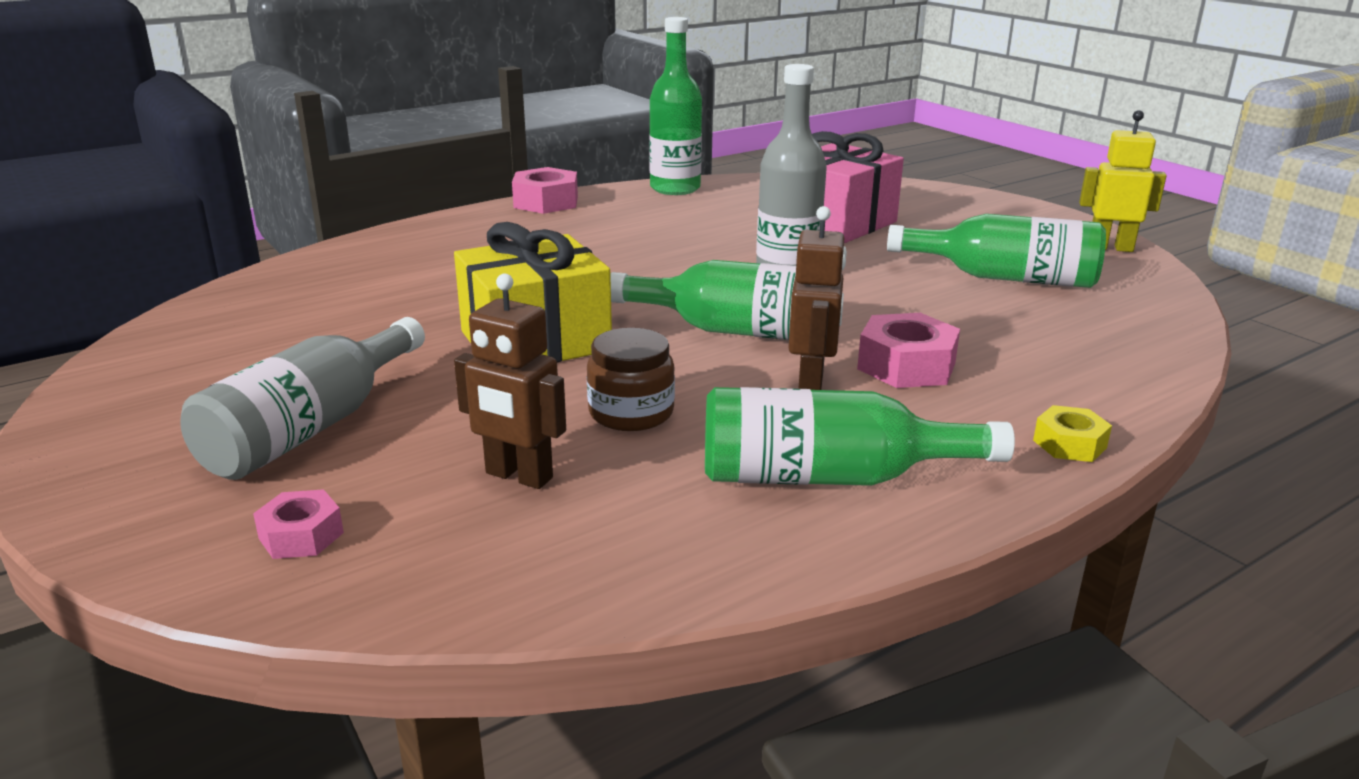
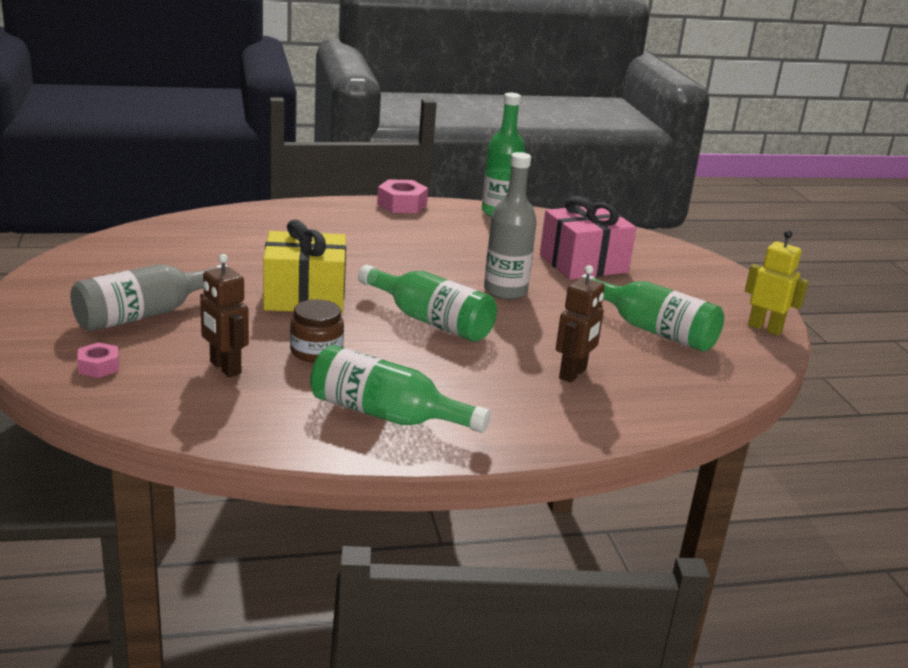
camera: 20 degrees right, 0 degrees up
brown robot [788,206,847,390] -> brown robot moved to [556,265,605,383]
pink nut [857,313,960,388] -> none
yellow nut [1033,405,1112,462] -> none

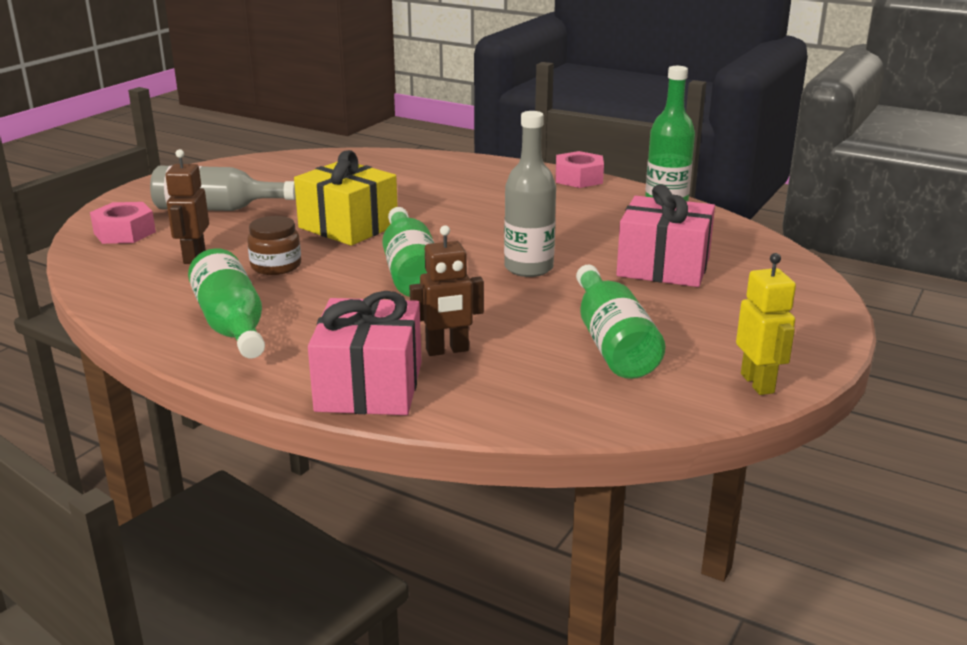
camera: 45 degrees right, 0 degrees up
pink nut [77,342,119,378] -> pink nut [90,202,156,244], size x1.66
none -> pink gift [308,291,422,415]

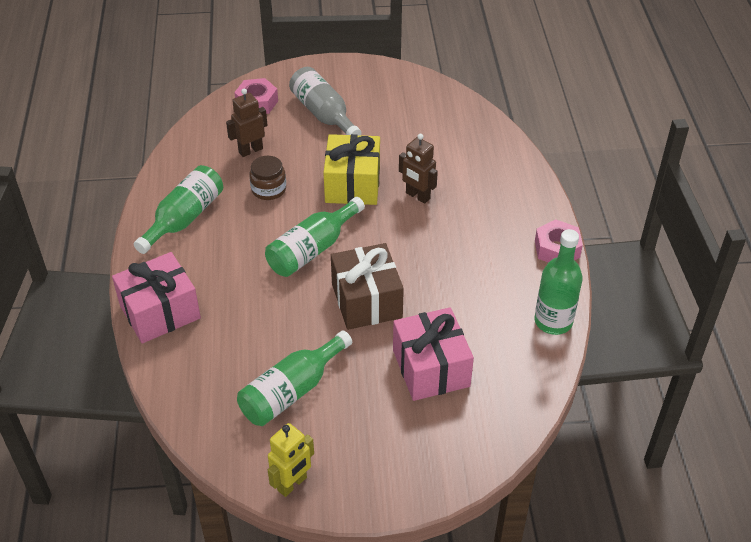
camera: 55 degrees right, 20 degrees up
brown robot [409,225,484,356] -> brown robot moved to [399,134,438,204]
grey bottle [504,111,556,277] -> brown gift [331,243,404,330]

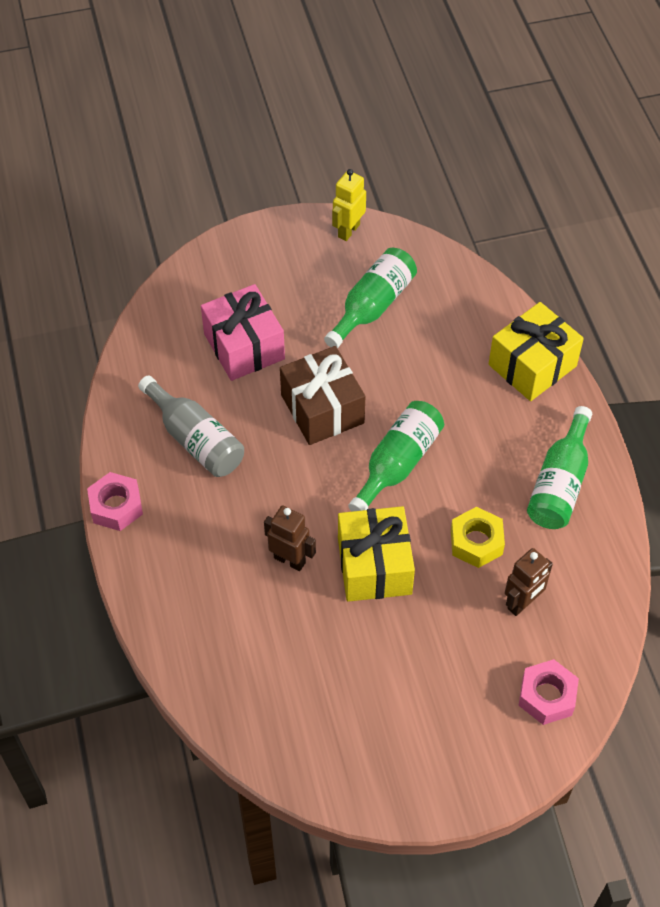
camera: 170 degrees right, 10 degrees up
pink gift [112,252,201,343] -> yellow gift [489,302,584,401]
brown jar [249,156,286,200] -> yellow nut [451,507,505,568]
grey bottle [289,67,361,135] -> grey bottle moved to [138,375,244,477]
green bottle [535,229,583,335] -> none

